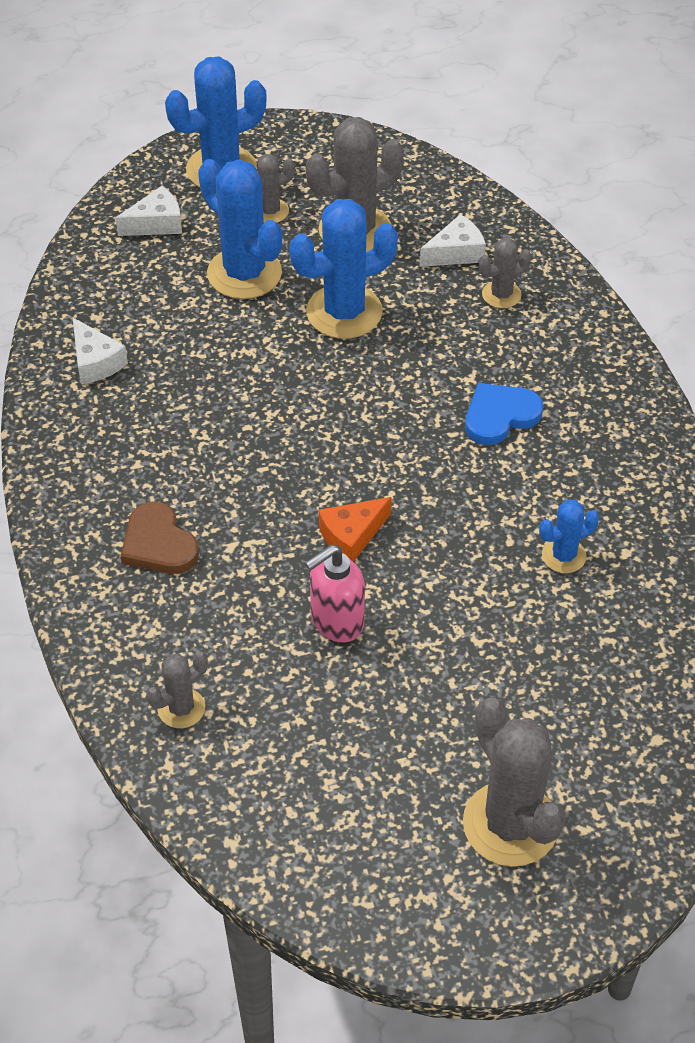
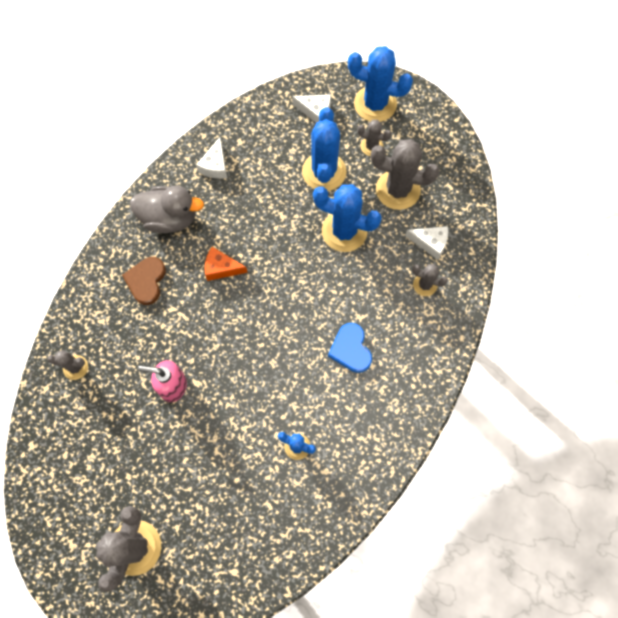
camera: 45 degrees right, 20 degrees up
orange cheese [319,497,391,562] -> orange cheese moved to [205,247,248,281]
blue heart [465,383,543,445] -> blue heart turned 120 degrees counterclockwise [328,323,372,373]
none -> grey duck [130,186,204,233]

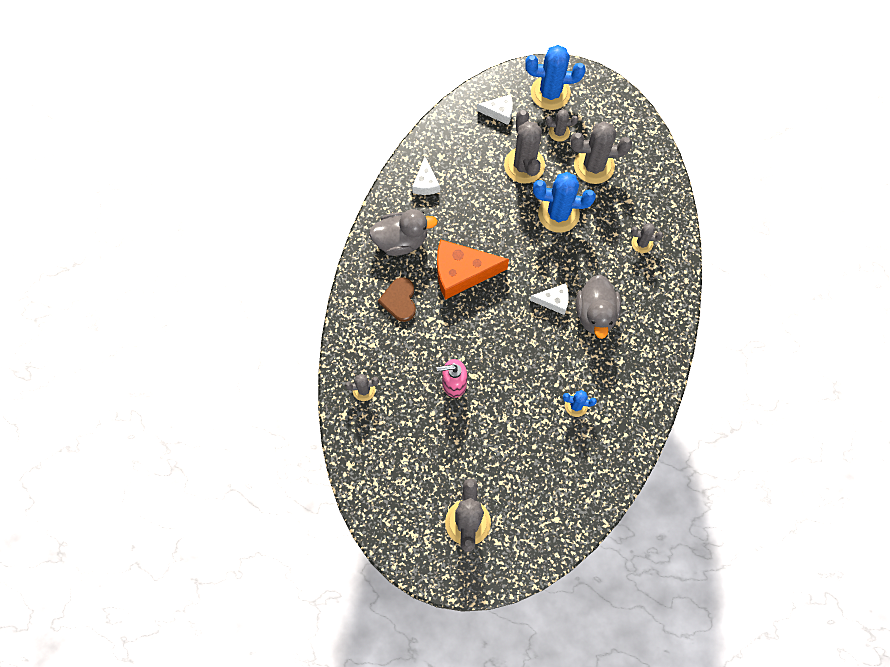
camera: 15 degrees left, 0 degrees up
orange cheese [205,247,248,281] -> orange cheese [437,239,509,300], size x1.90
blue cactus [302,107,347,191] -> grey cactus [504,110,545,184]
blue heart [328,323,372,373] -> grey duck [576,274,621,339]
white cheese [405,226,448,260] -> white cheese moved to [530,283,569,315]

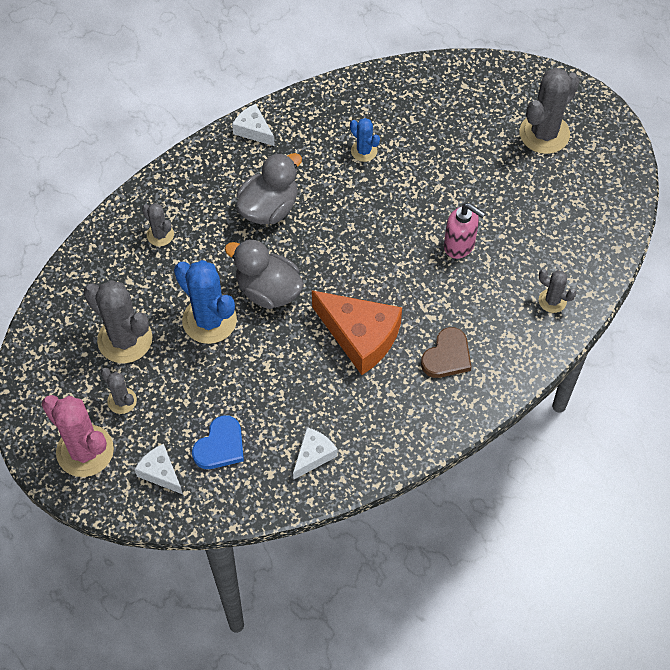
camera: 140 degrees left, 10 degrees down
grey duck [369,209,438,256] -> grey duck moved to [225,239,304,309]
grey cactus [504,110,545,184] -> none
blue cactus [525,45,586,110] -> pink cactus [42,395,114,477]
white cheese [530,283,569,315] -> white cheese moved to [232,104,275,146]
none -> blue heart [192,415,244,469]

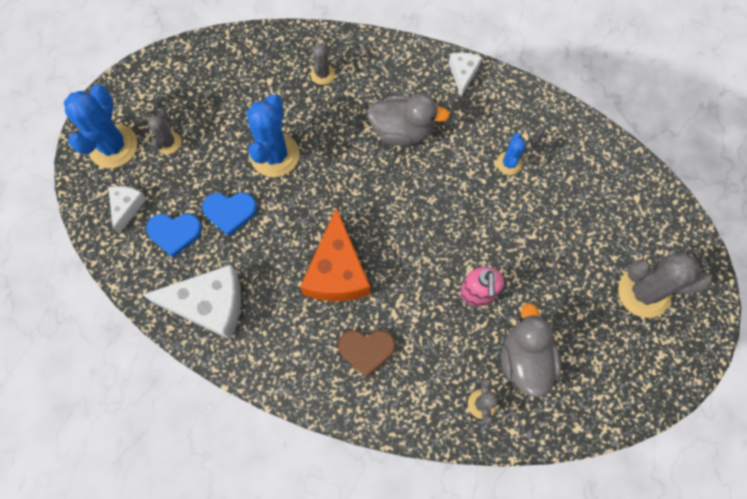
camera: 55 degrees right, 10 degrees up
pink cactus [42,395,114,477] -> blue cactus [64,85,137,168]
grey cactus [83,280,152,363] -> none
grey duck [225,239,304,309] -> grey duck moved to [501,303,561,398]
white cheese [293,427,338,479] -> white cheese [143,265,241,339], size x1.90
none -> blue heart [202,193,257,236]

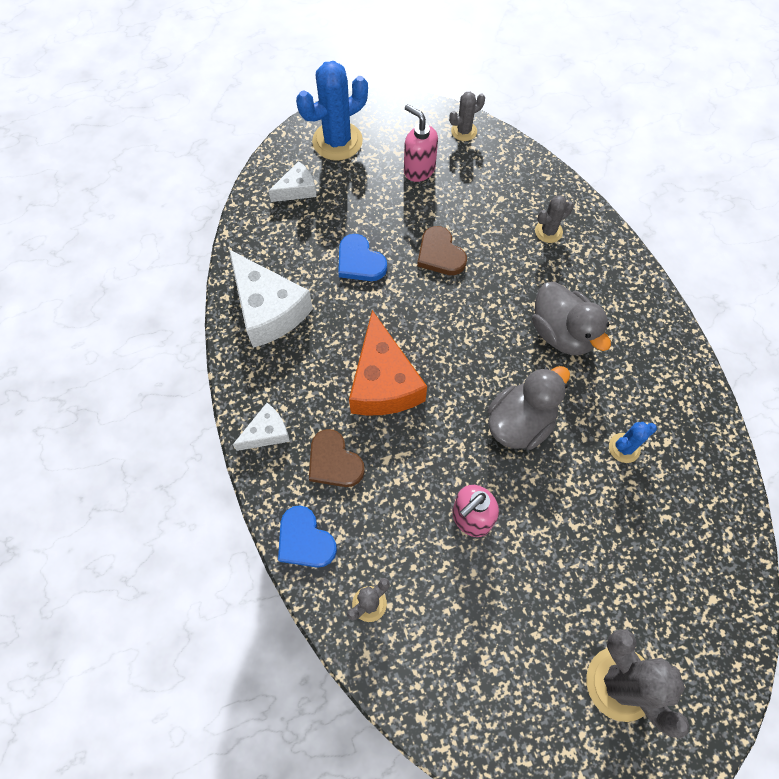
camera: 50 degrees right, 5 degrees down
blue heart [146,214,202,258] -> blue heart moved to [278,506,337,568]
grey cactus [148,108,181,154] -> grey cactus moved to [449,92,485,141]
blue cactus [247,94,299,177] -> brown heart [417,226,467,275]
orange cheese [300,207,371,301] -> orange cheese turned 60 degrees counterclockwise [349,310,427,416]
white cheese [449,53,482,97] -> white cheese moved to [233,403,290,451]
grey duck [501,303,561,398] -> grey duck moved to [487,366,570,450]
none -> pink soap dispenser [404,104,438,182]

